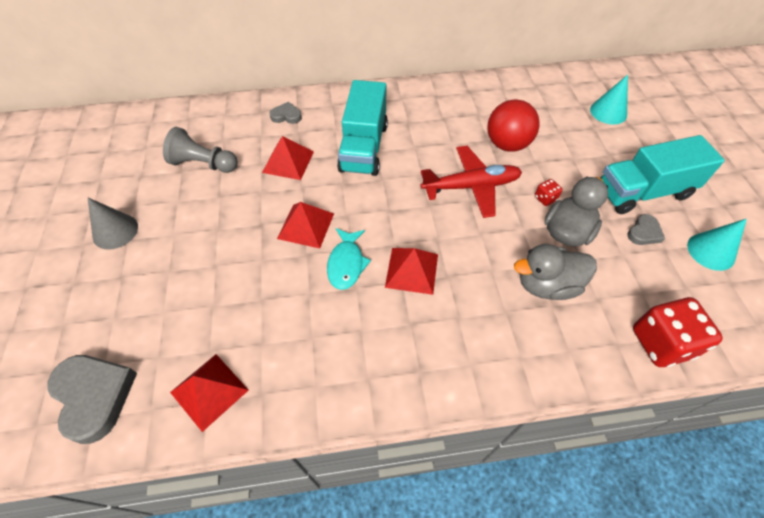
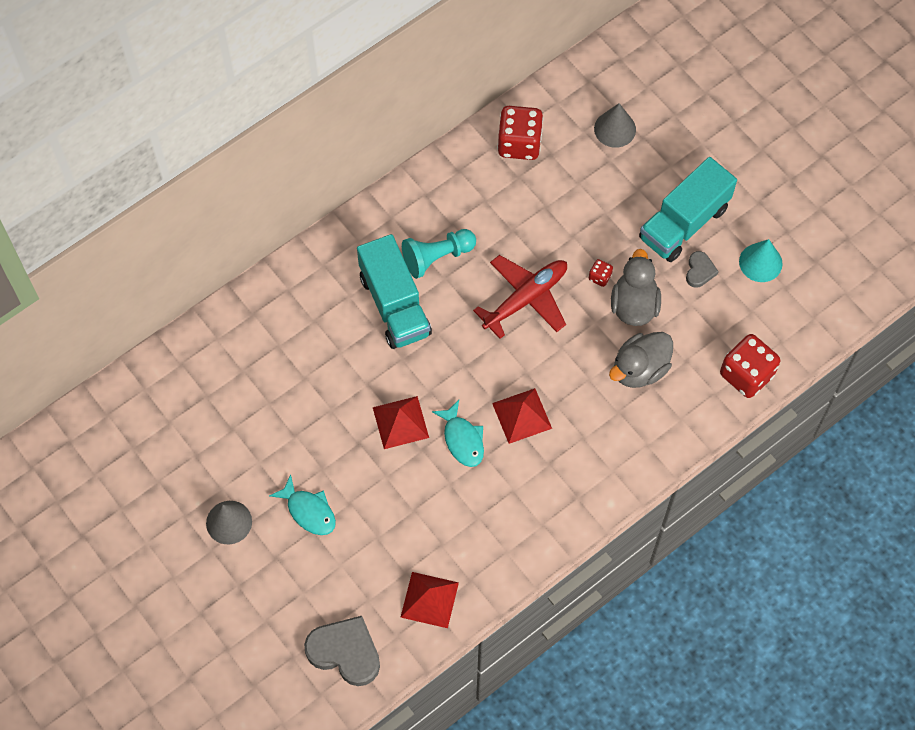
camera: 30 degrees left, 10 degrees up
grey pawn [163,127,238,173] -> none
red pyramid [262,136,314,180] -> none
grey heart [270,102,302,124] -> none
red ball [487,99,540,151] -> none
turquoise cone [590,75,628,125] -> grey cone [594,103,636,148]
none -> turquoise fish [269,475,336,535]
none -> turquoise pawn [402,229,476,279]
none -> red dice [497,106,543,160]

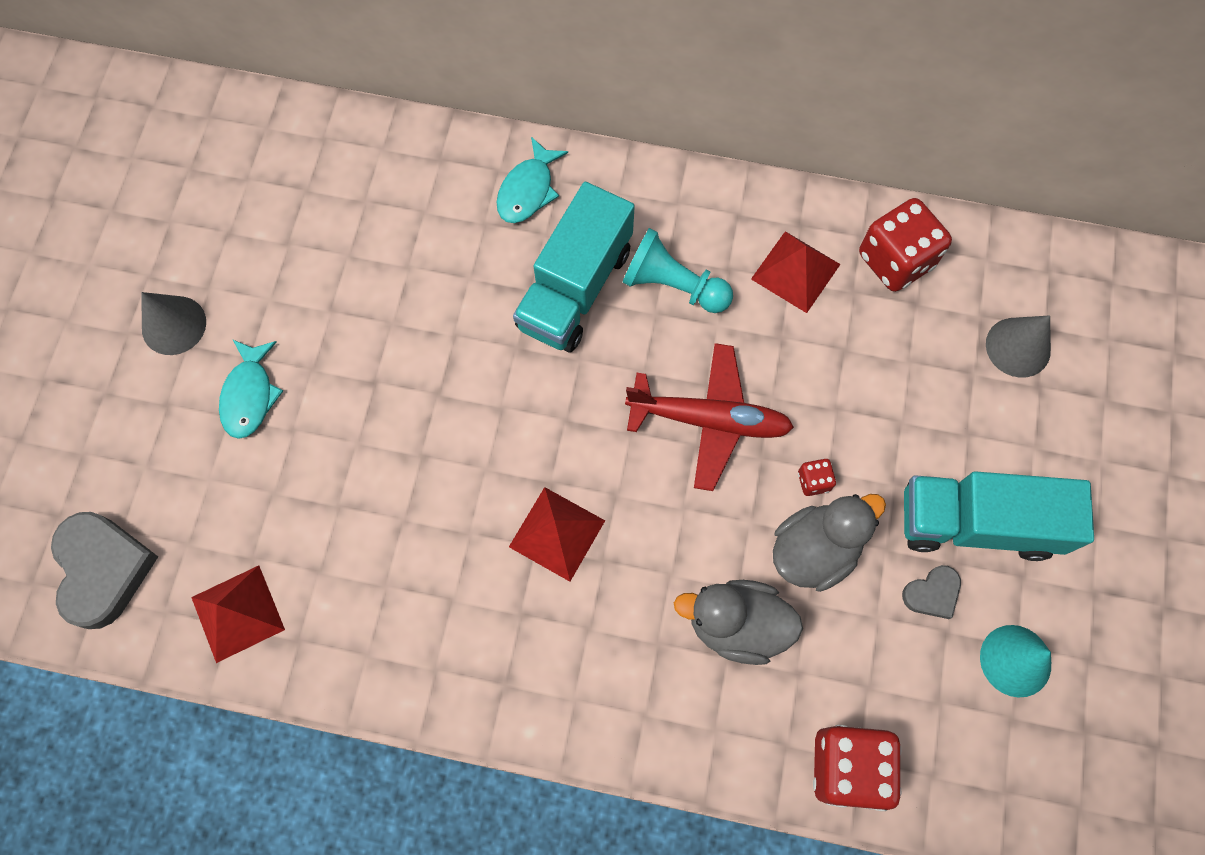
camera: 50 degrees right, 5 degrees up
red pyramid [373,396,429,449] -> red pyramid moved to [751,231,841,313]
turquoise fish [432,400,484,467] -> turquoise fish moved to [497,137,568,223]

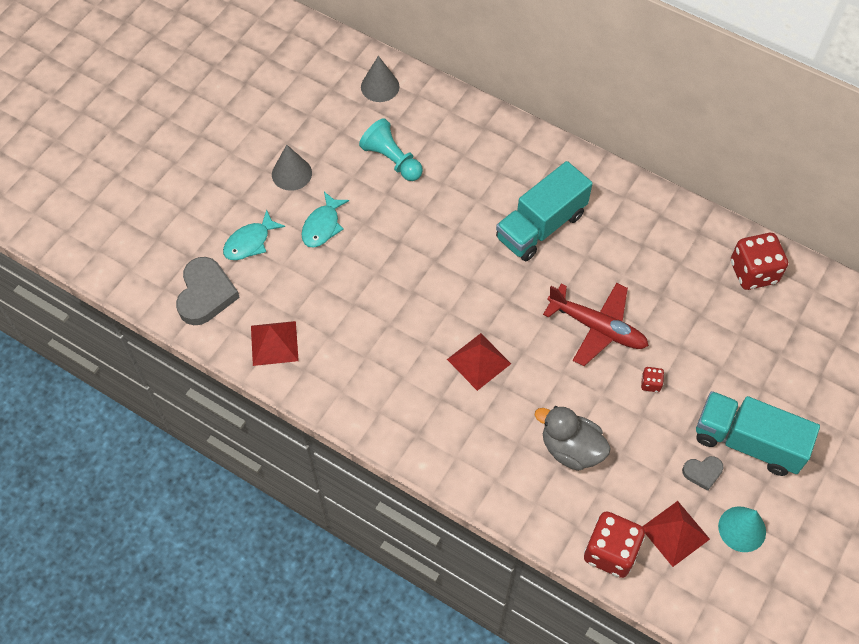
camera: 20 degrees right, 10 degrees down
turquoise fish [497,137,568,223] -> turquoise fish moved to [223,209,285,260]
turquoise pawn [622,228,733,313] -> turquoise pawn moved to [359,118,423,181]
red pyramid [751,231,841,313] -> red pyramid moved to [642,501,710,567]
grey duck [773,494,886,592] -> none
grey cone [986,315,1051,378] -> grey cone moved to [361,56,400,102]

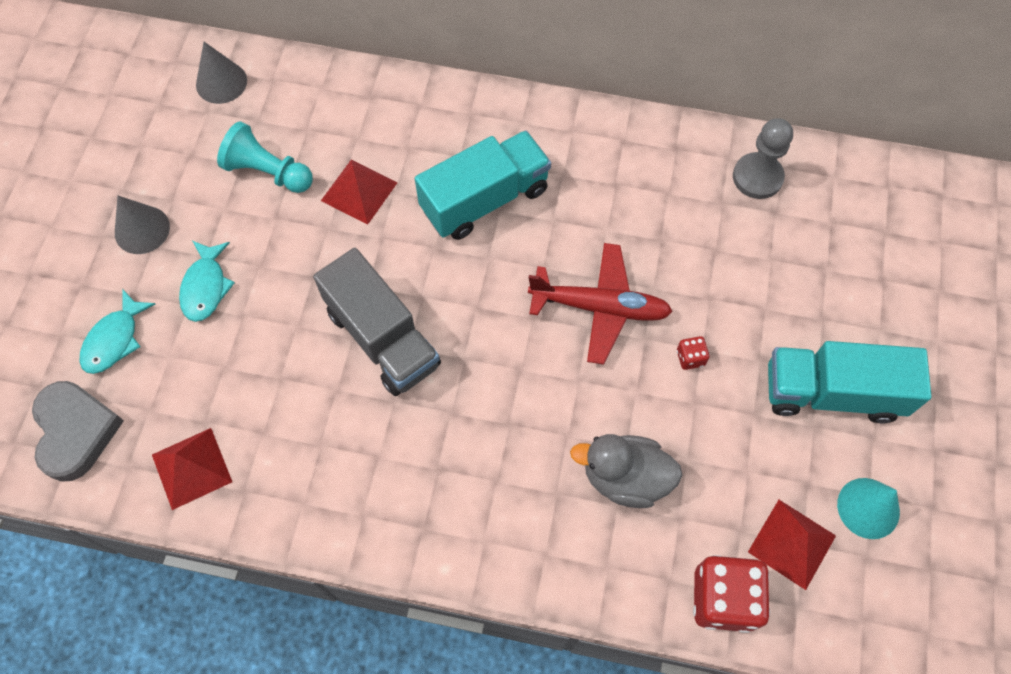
camera: 20 degrees left, 5 degrees up
red pyramid [447,333,511,391] -> red pyramid moved to [321,160,398,225]
turquoise truck [496,161,593,261] -> turquoise truck turned 150 degrees counterclockwise [415,131,551,240]
grey heart [682,456,723,491] -> none
red dice [731,233,788,290] -> grey pawn [733,118,793,199]
none -> grey truck [313,248,441,396]

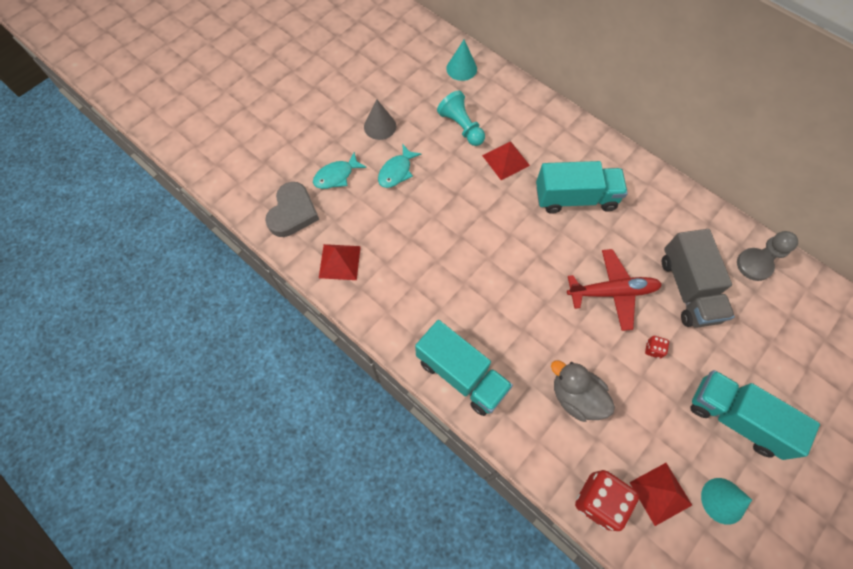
camera: 30 degrees right, 0 degrees up
grey cone [196,42,247,104] -> turquoise cone [446,40,477,81]
grey truck [313,248,441,396] -> grey truck moved to [662,229,735,328]
red plane [528,243,673,365] -> red plane turned 45 degrees counterclockwise [567,249,662,331]
none -> turquoise truck [415,320,513,416]

